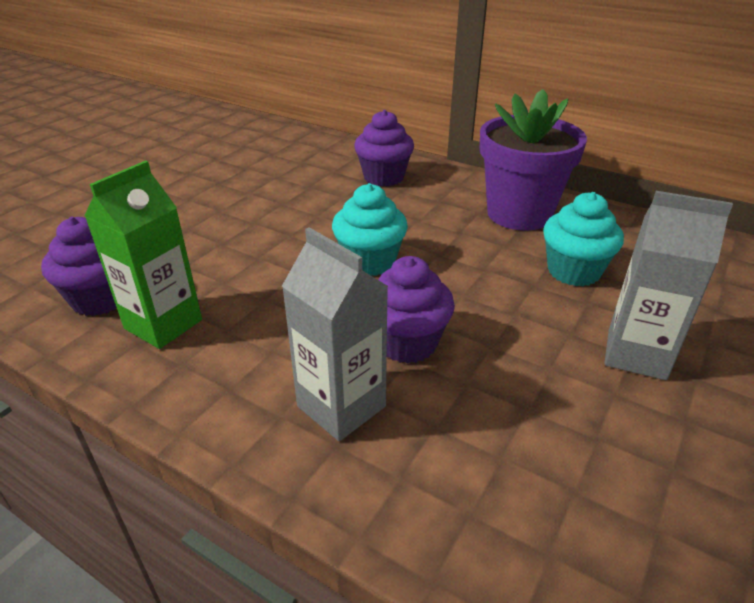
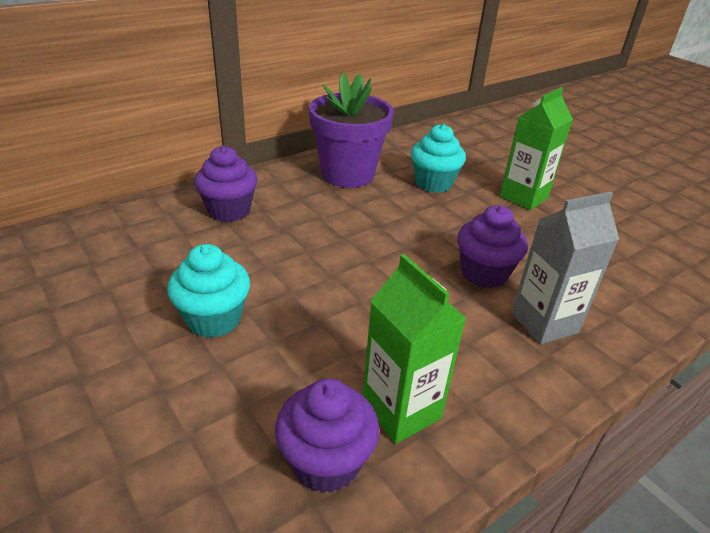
camera: 70 degrees left, 0 degrees up
turquoise cupcake [332,183,408,276] -> turquoise cupcake moved to [167,244,250,338]
grey carton [604,191,733,380] -> green carton [500,87,573,210]

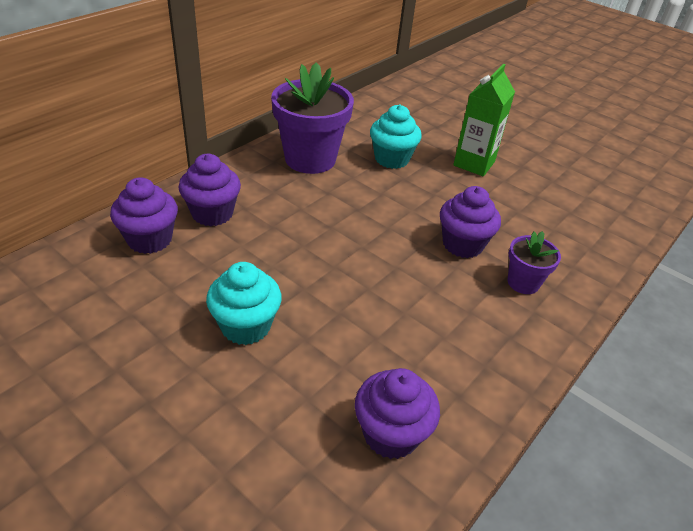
camera: 15 degrees left, 5 degrees up
green carton [362,254,466,444] -> none
grey carton [511,192,619,344] -> purple flower pot [508,231,561,294]
none -> purple cupcake [110,177,178,254]

